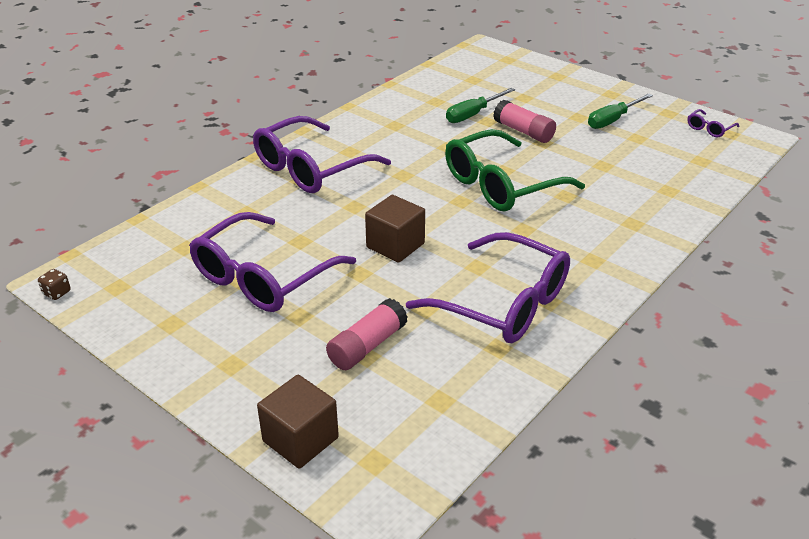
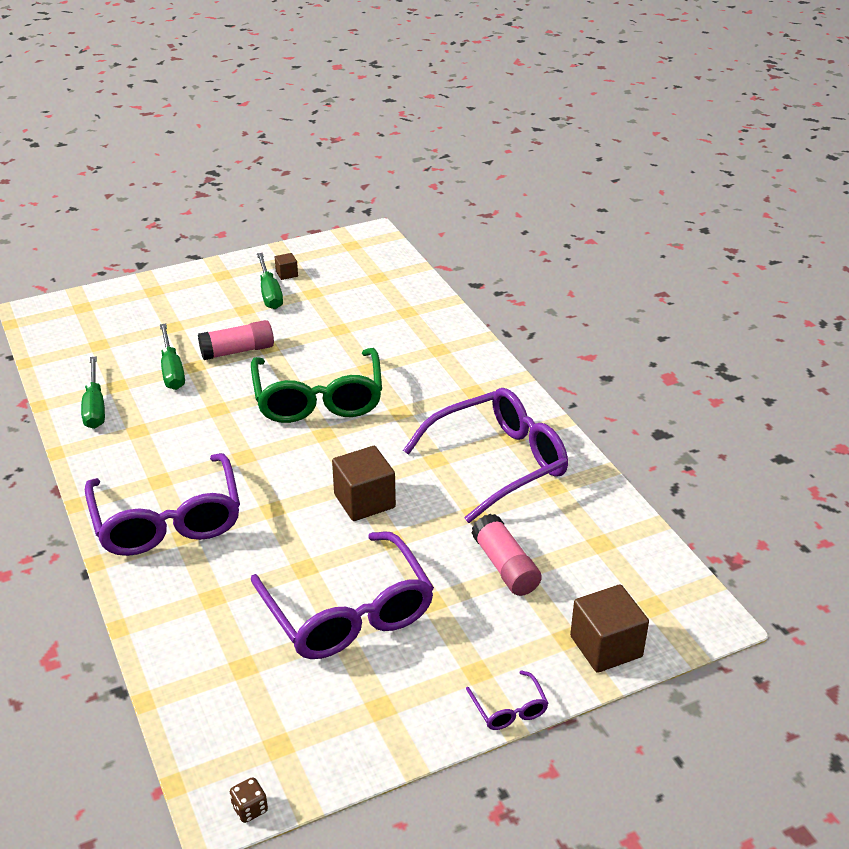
camera: 65 degrees left, 0 degrees up
purple glasses [688,109,739,137] -> purple glasses moved to [466,670,548,730]
none -> green screwdriver [81,356,105,429]
none -> brown cube [275,253,298,280]

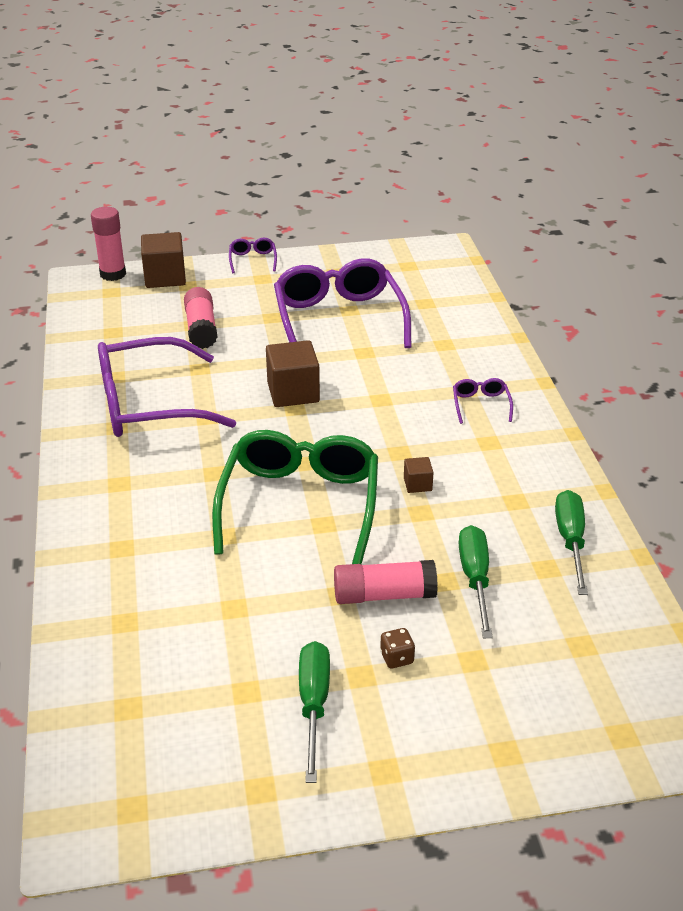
camera: 165 degrees left, 0 degrees up
purple glasses [85,453,240,556] -> purple glasses [453,378,513,424], size x0.41
brown dice [230,777,268,823] -> brown dice moved to [380,628,415,668]
brown cube [275,253,298,280] -> brown cube moved to [404,457,434,493]
none -> pink glue stick [91,207,126,281]

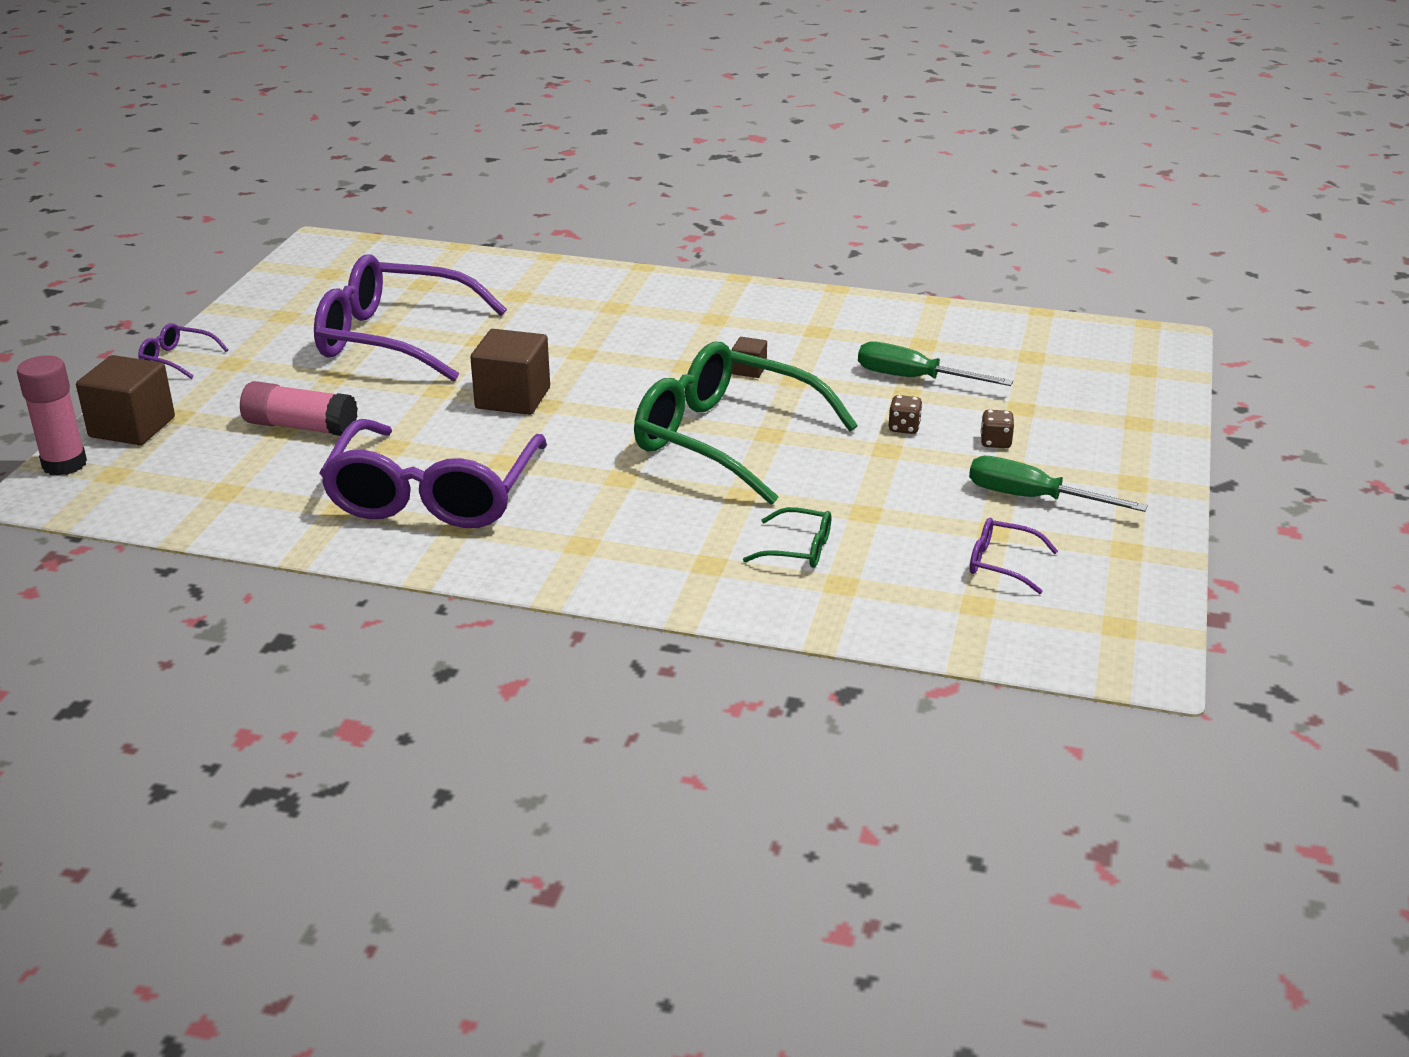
camera: 65 degrees left, 5 degrees down
pink glue stick [334,560,438,604] -> brown dice [889,395,922,434]
purple glasses [453,378,513,424] -> purple glasses moved to [970,518,1058,594]
green screwdriver [555,490,588,595] -> none
none -> green glasses [743,507,831,568]

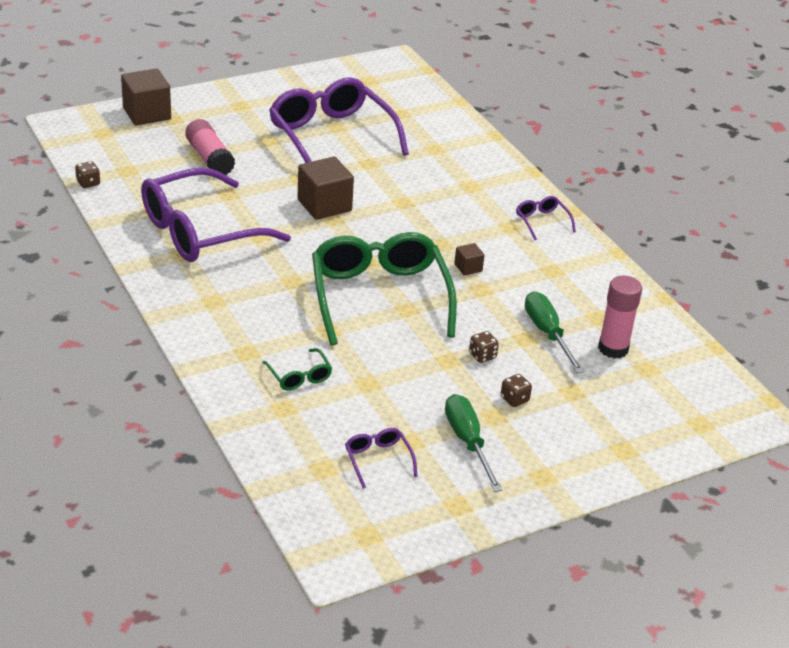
camera: 45 degrees right, 5 degrees up
pink glue stick [17,356,87,476] -> pink glue stick moved to [598,276,642,359]
purple glasses [138,323,229,379] -> purple glasses moved to [516,196,576,240]
none -> brown dice [75,161,100,188]

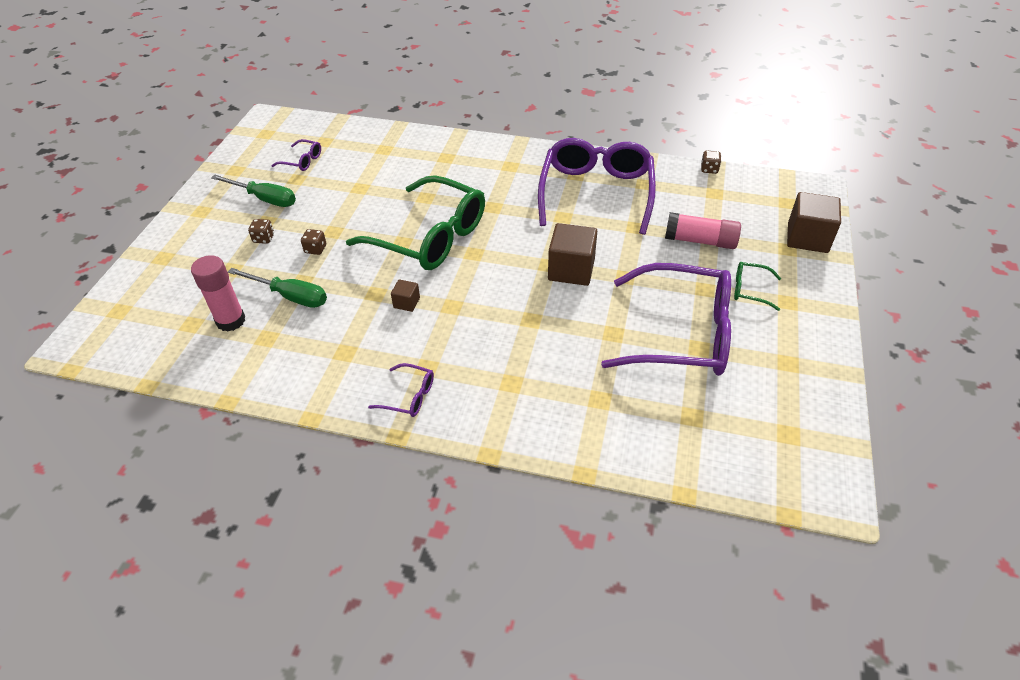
camera: 135 degrees right, 10 degrees up
green glasses [262,348,332,391] -> green glasses moved to [734,262,781,311]

